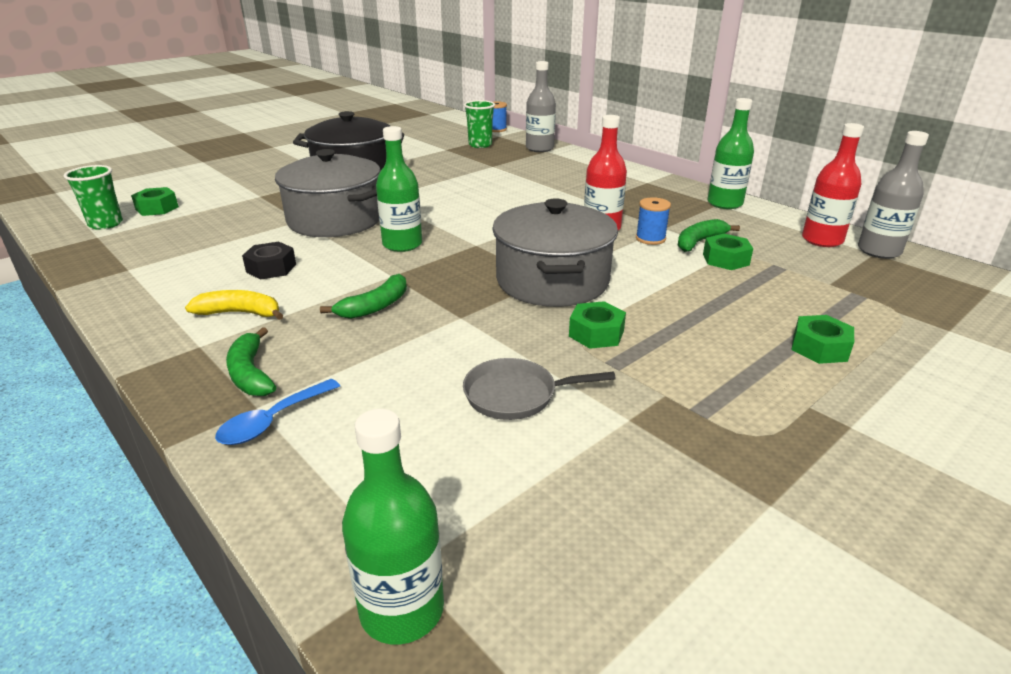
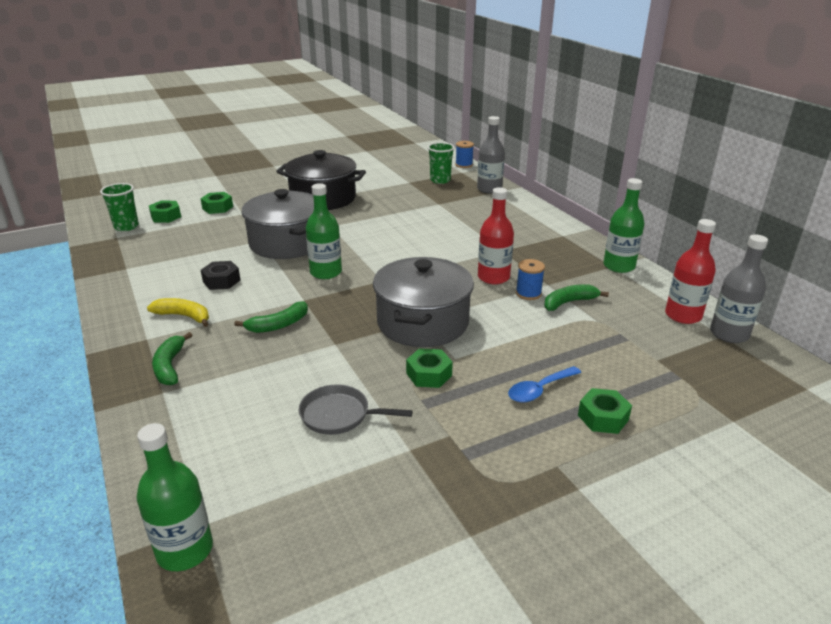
camera: 15 degrees right, 0 degrees up
blue spoon [215,379,340,445] -> blue spoon moved to [508,366,581,402]
green nut [703,234,753,270] -> green nut moved to [200,192,233,214]

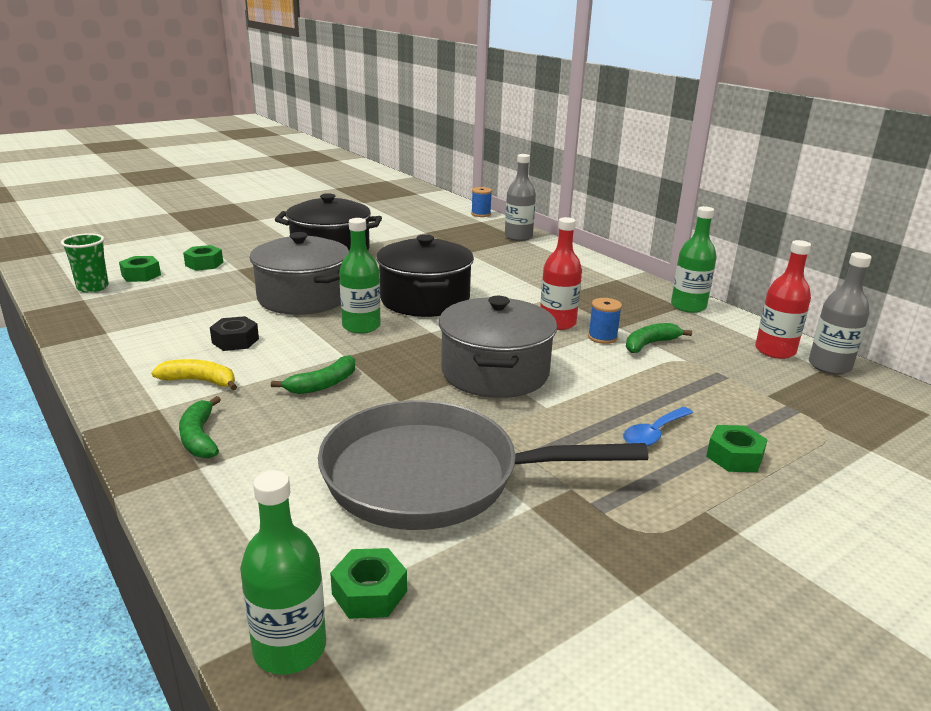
camera: 10 degrees left, 5 degrees down
grey pan [299,384,413,435] -> grey pan [318,400,648,530], size x2.29
green nut [406,348,453,388] -> green nut moved to [330,548,407,619]
green cup [428,142,455,184] -> none
none -> black pot [376,234,474,317]

